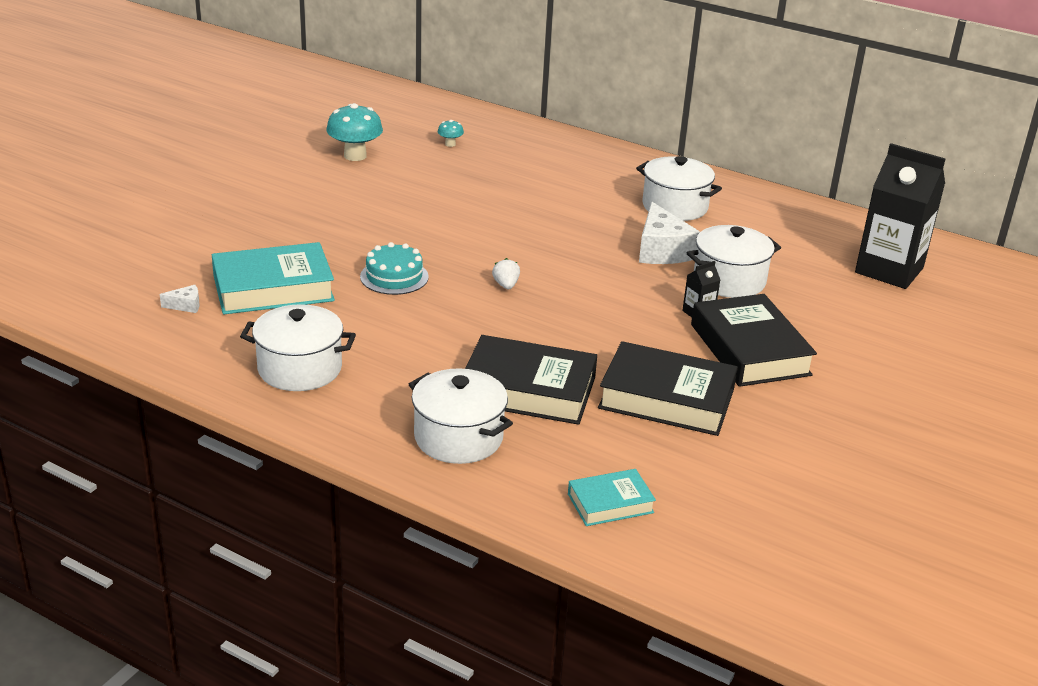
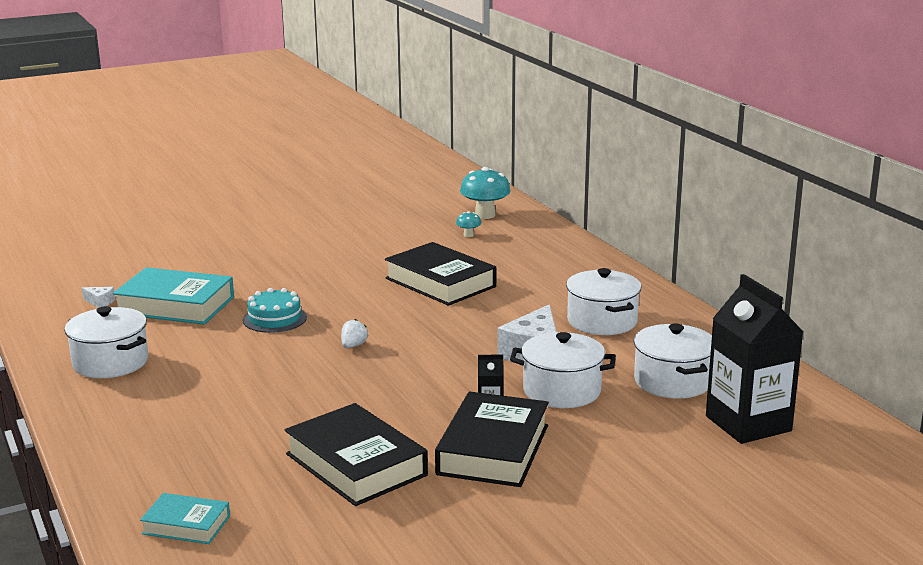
camera: 35 degrees right, 10 degrees down
turquoise mushroom [326,103,383,161] -> turquoise mushroom moved to [460,167,511,219]
white pot [409,368,513,464] -> white pot moved to [634,324,712,399]
black book [465,335,597,425] -> black book moved to [385,242,496,306]

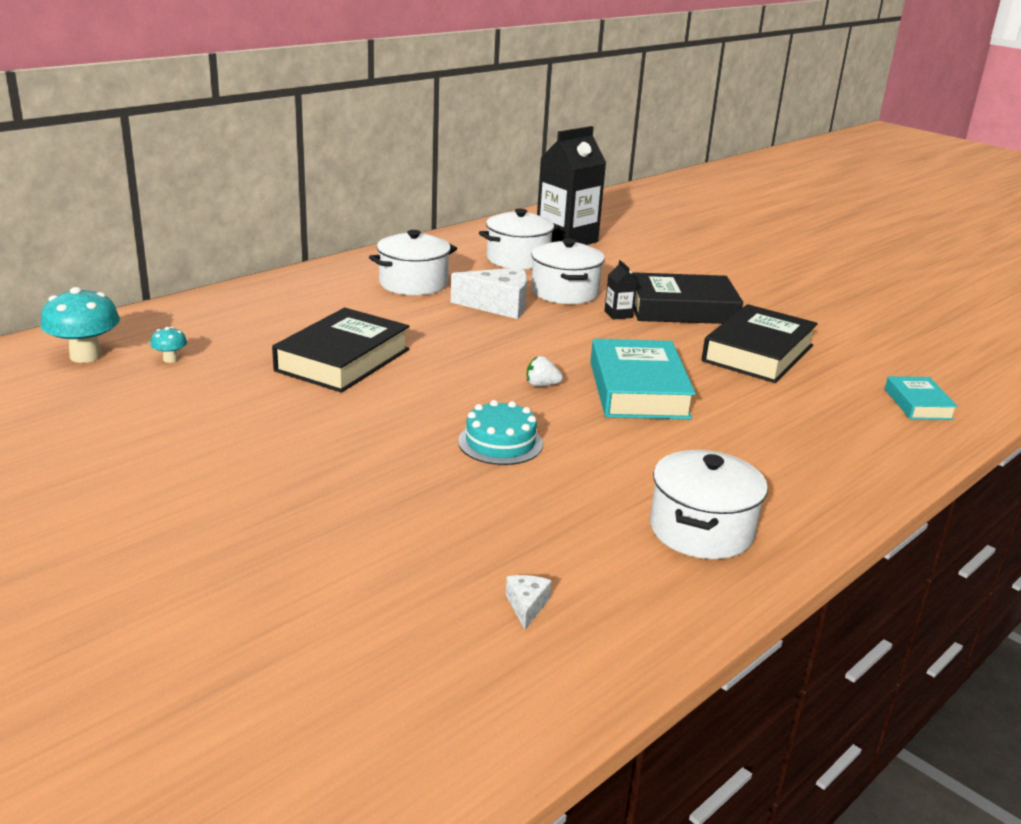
camera: 110 degrees left, 5 degrees up
turquoise book [113,267,234,324] -> turquoise book moved to [590,339,696,419]

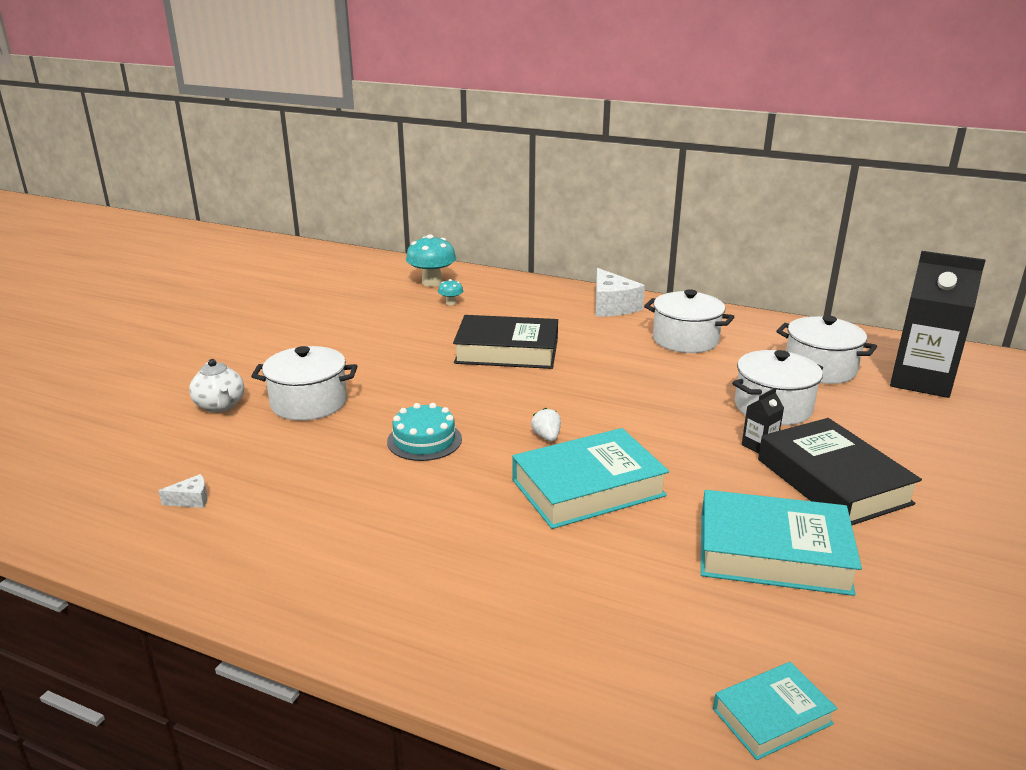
camera: 70 degrees right, 0 degrees up
white cheese [450,267,527,319] -> white cheese moved to [595,268,645,316]
white pot [650,450,768,559] -> white pot moved to [251,346,357,421]
black book [702,304,818,383] -> turquoise book [701,490,862,596]
none -> white teapot [189,359,244,413]

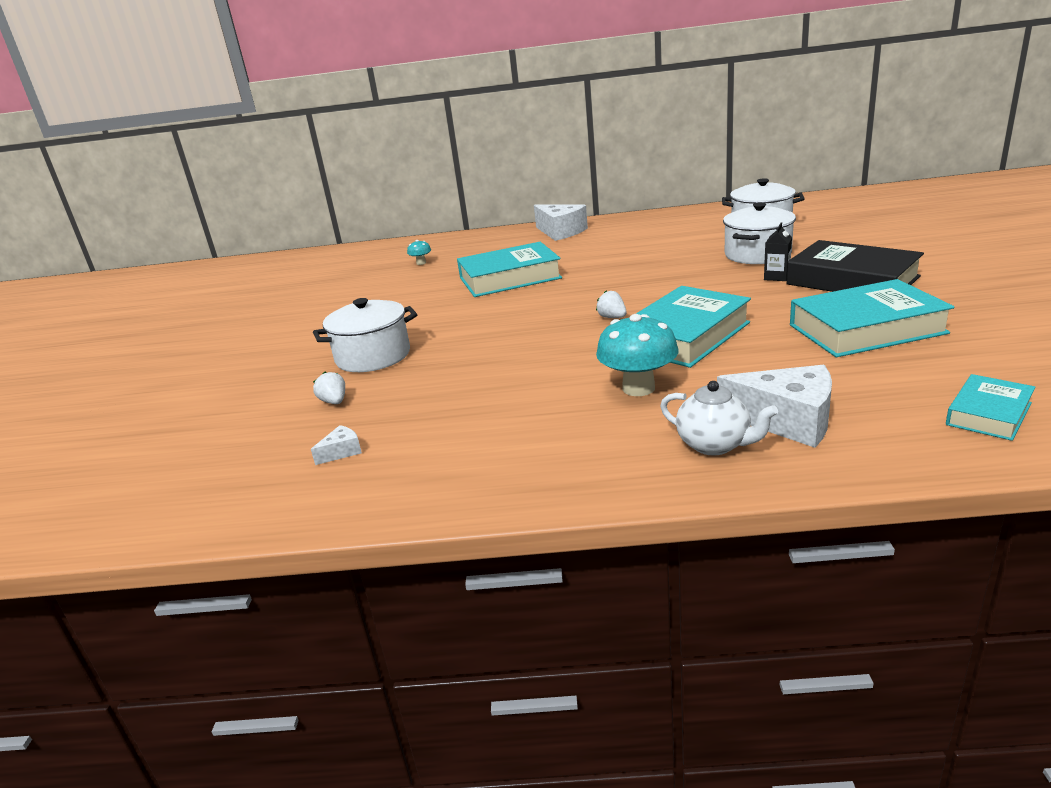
camera: 20 degrees left, 0 degrees up
white teapot [189,359,244,413] -> white teapot moved to [660,381,778,455]
turquoise cake [387,403,462,461] -> none
turquoise mushroom [406,234,456,287] -> turquoise mushroom moved to [596,314,679,396]
black book [453,315,558,369] -> turquoise book [457,242,562,297]
white pot [644,289,734,353] -> none
black carton [890,251,986,398] -> none
none -> white strawberry [313,371,345,404]
none -> white cheese [717,365,832,448]

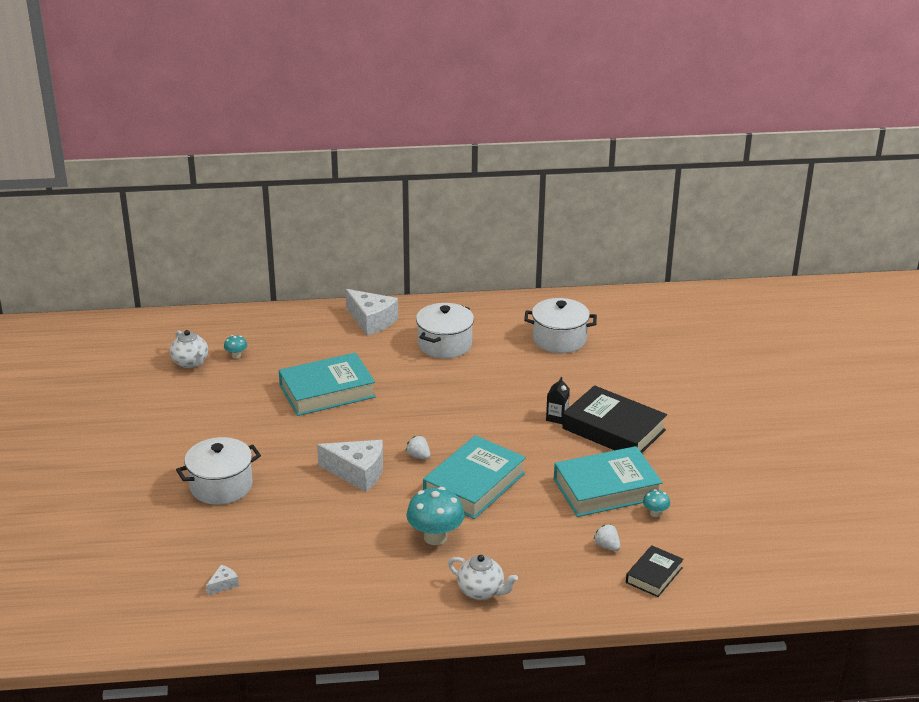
camera: 10 degrees left, 5 degrees up
white strawberry [313,371,345,404] -> white strawberry moved to [593,524,620,551]
white cheese [717,365,832,448] -> white cheese moved to [317,440,383,492]
white pot [723,202,796,264] -> white pot moved to [416,303,474,358]
turquoise book [946,374,1035,441] -> black book [626,545,684,597]
none -> white teapot [170,330,208,368]
none -> turquoise mushroom [643,489,670,517]

